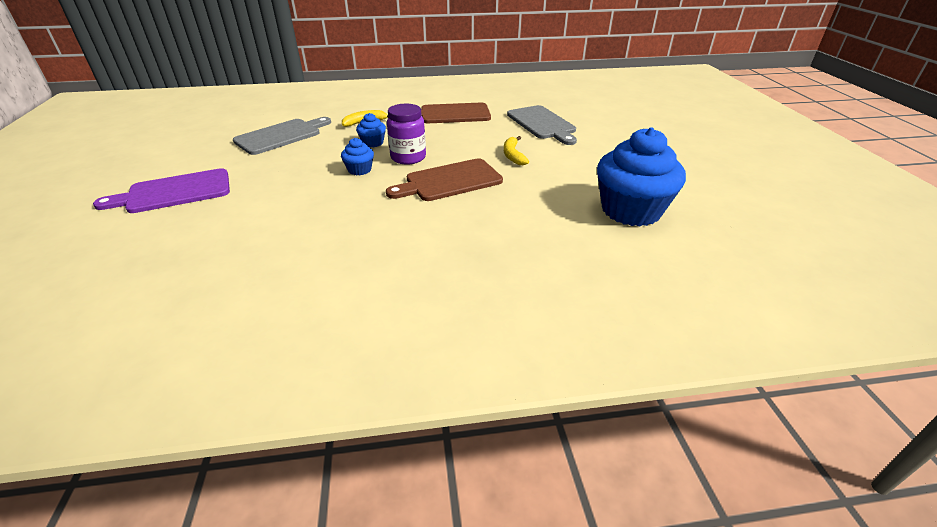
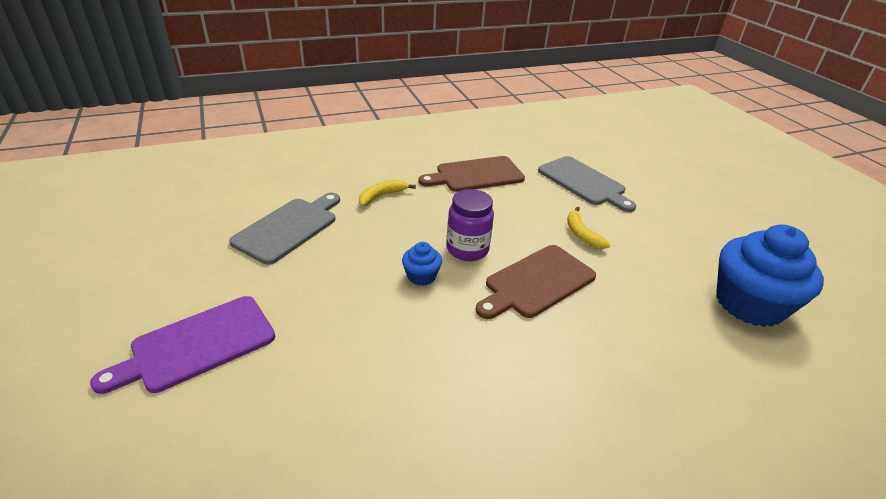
camera: 15 degrees left, 0 degrees up
blue cupcake [356,113,386,147] -> none

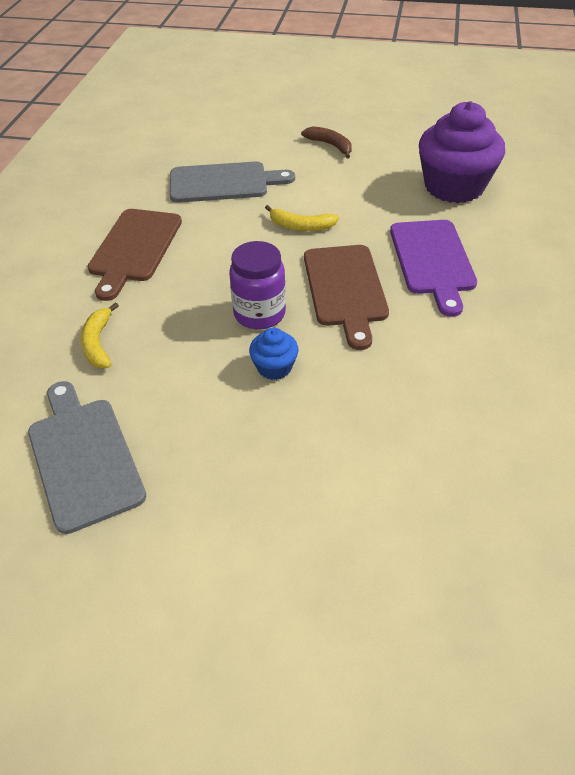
camera: 55 degrees left, 10 degrees up
purple cutting board [90,296,275,394] -> purple cutting board moved to [390,220,477,317]
blue cupcake [716,224,824,327] -> purple cupcake [419,101,505,203]
none -> brown banana [301,127,352,158]

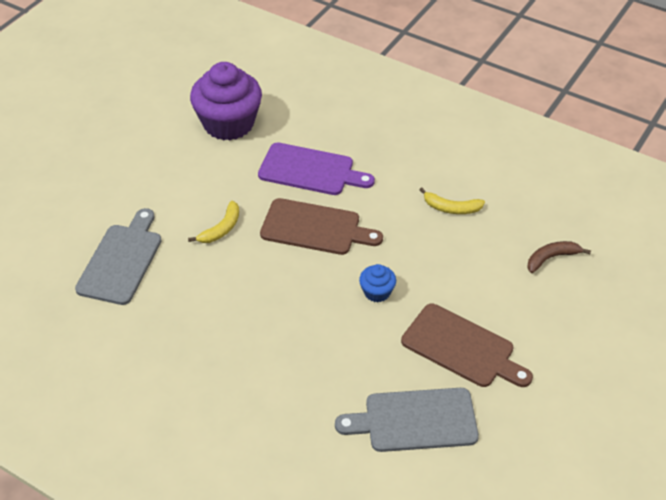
camera: 70 degrees left, 0 degrees up
yellow banana [81,302,119,368] -> yellow banana moved to [419,188,485,214]
brown cutting board [87,209,182,301] -> brown cutting board moved to [401,304,533,387]
purple jar [229,241,286,329] -> none
brown banana [301,127,352,158] -> brown banana moved to [527,241,591,273]

